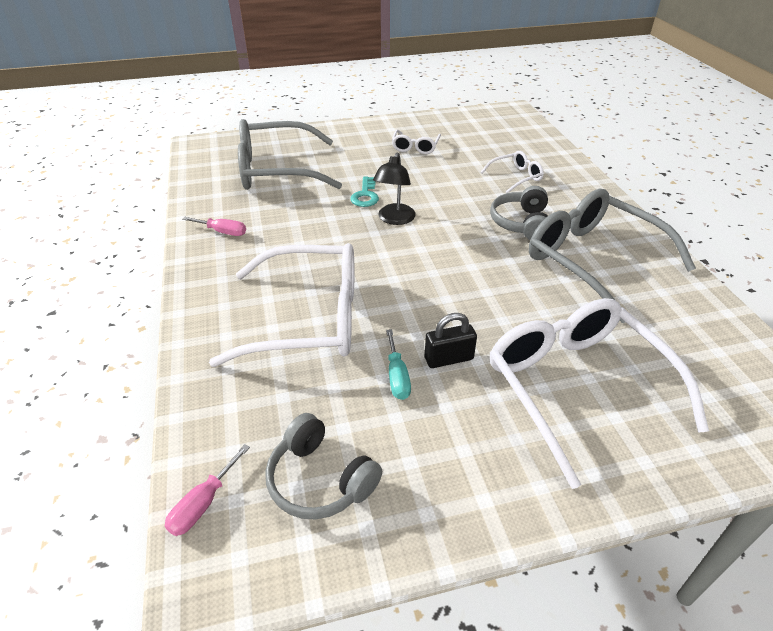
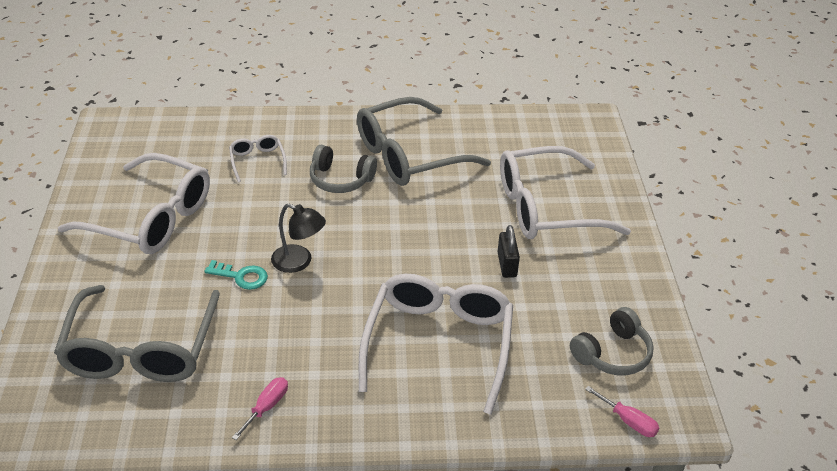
camera: 80 degrees left, 0 degrees up
turquoise screwdriver [386,329,411,400] -> none
white glasses [392,130,441,154] -> white glasses [58,153,210,254], size x2.19

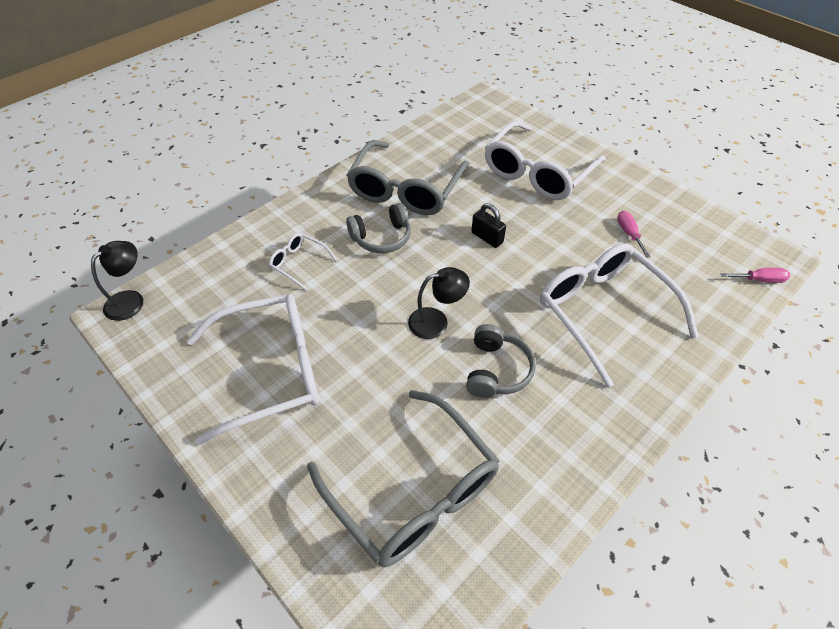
camera: 40 degrees left, 10 degrees up
turquoise key [204,260,268,290] -> none
pink screwdriver [232,377,288,440] -> pink screwdriver moved to [617,211,651,258]
black padlock [498,225,520,278] -> black padlock moved to [471,203,506,248]
grey headphones [570,307,654,375] -> grey headphones moved to [466,324,536,398]
none -> black lamp [91,241,143,321]

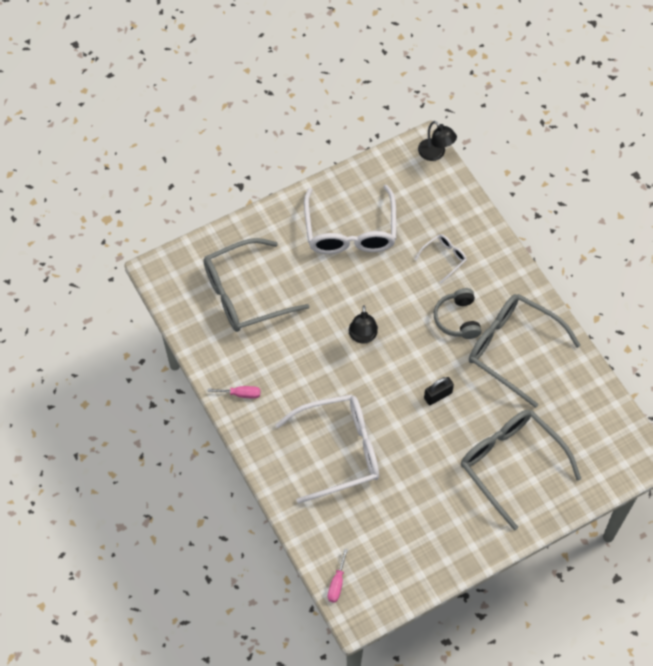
camera: 105 degrees right, 10 degrees up
grey headphones [466,324,536,398] -> none
white glasses [485,121,606,200] -> grey glasses [461,410,581,531]
pink screwdriver [617,211,651,258] -> pink screwdriver moved to [208,386,261,399]

